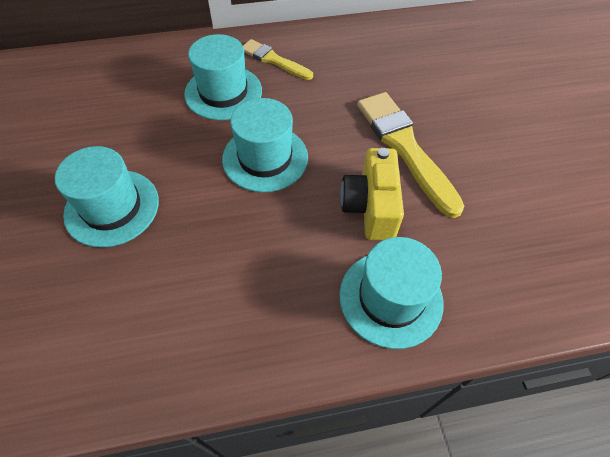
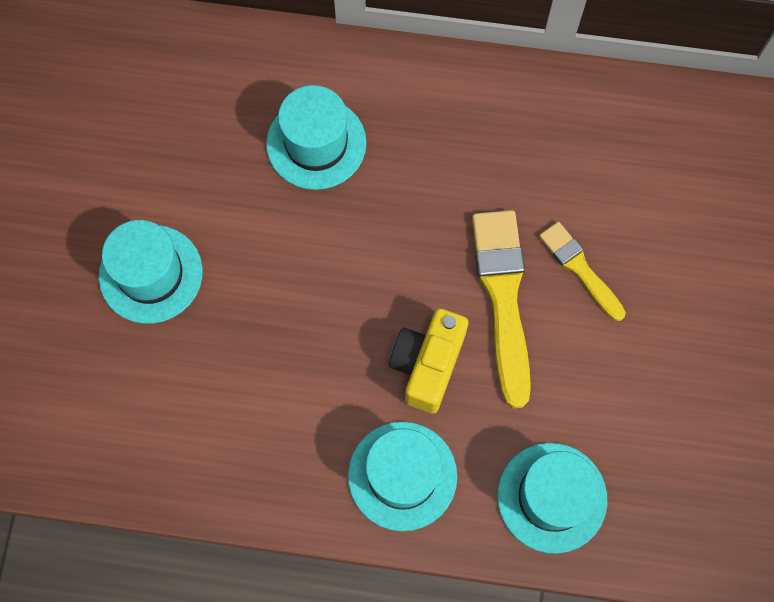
camera: 20 degrees right, 15 degrees up
turquoise hat [222,98,308,192] -> turquoise hat moved to [497,443,607,554]
yellow brush [243,39,313,80] -> yellow brush moved to [539,222,626,321]

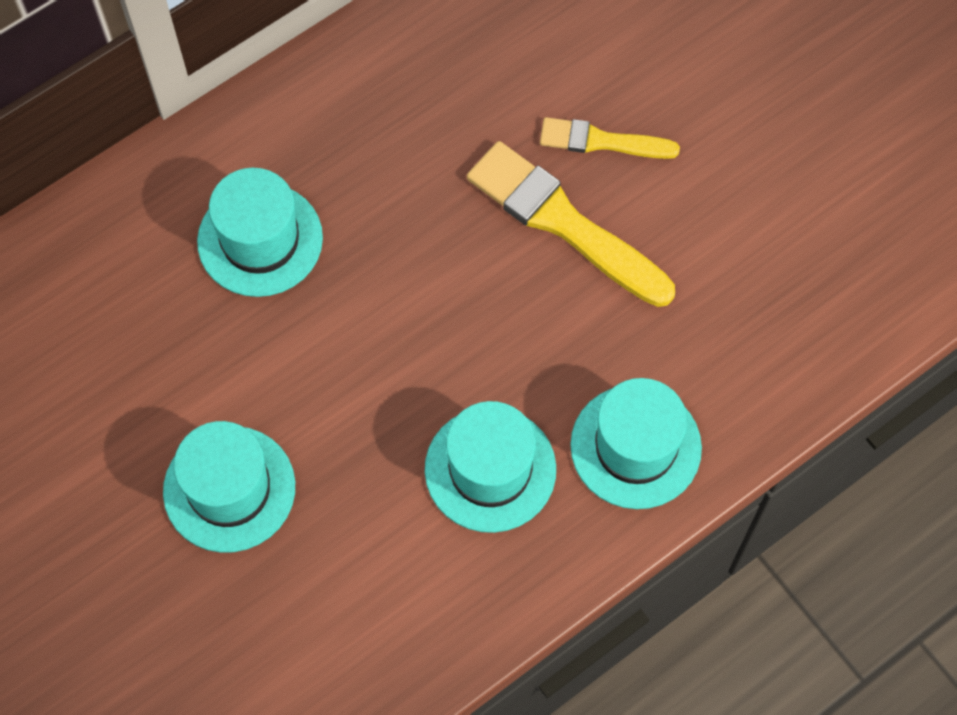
camera: 45 degrees left, 5 degrees down
yellow camera [389,308,468,413] -> none
turquoise hat [497,443,607,554] -> turquoise hat moved to [425,401,556,533]

